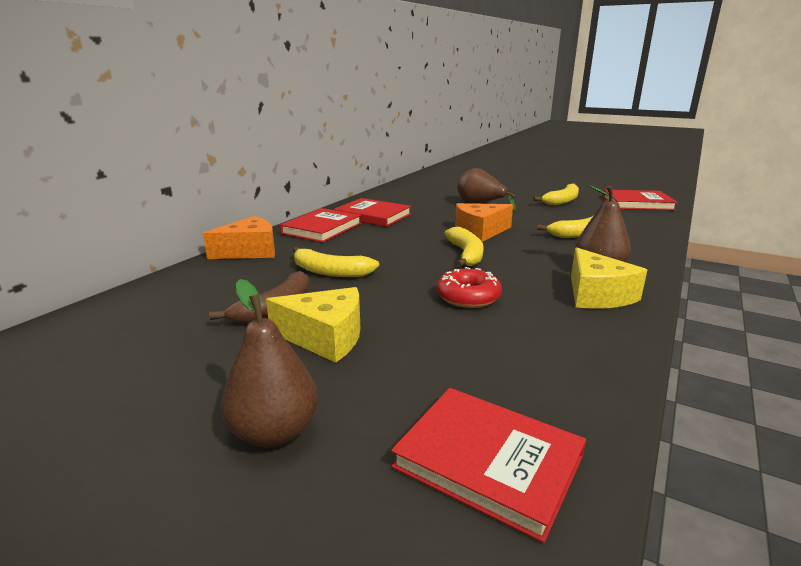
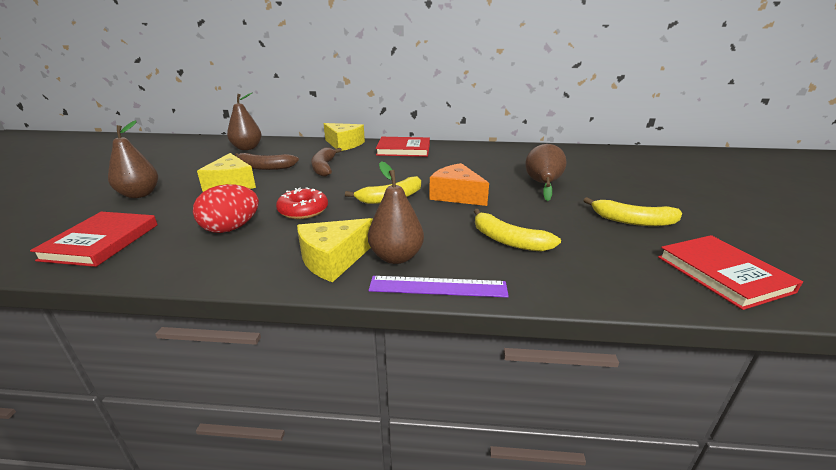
camera: 65 degrees right, 5 degrees up
orange cheese [203,216,275,259] -> yellow cheese [324,123,365,151]
yellow banana [293,247,379,277] -> brown banana [311,147,342,177]
red book [334,198,411,227] -> none
none -> red egg [193,184,259,233]
none -> brown pear [227,93,261,150]
none -> purple ruler [369,276,509,298]

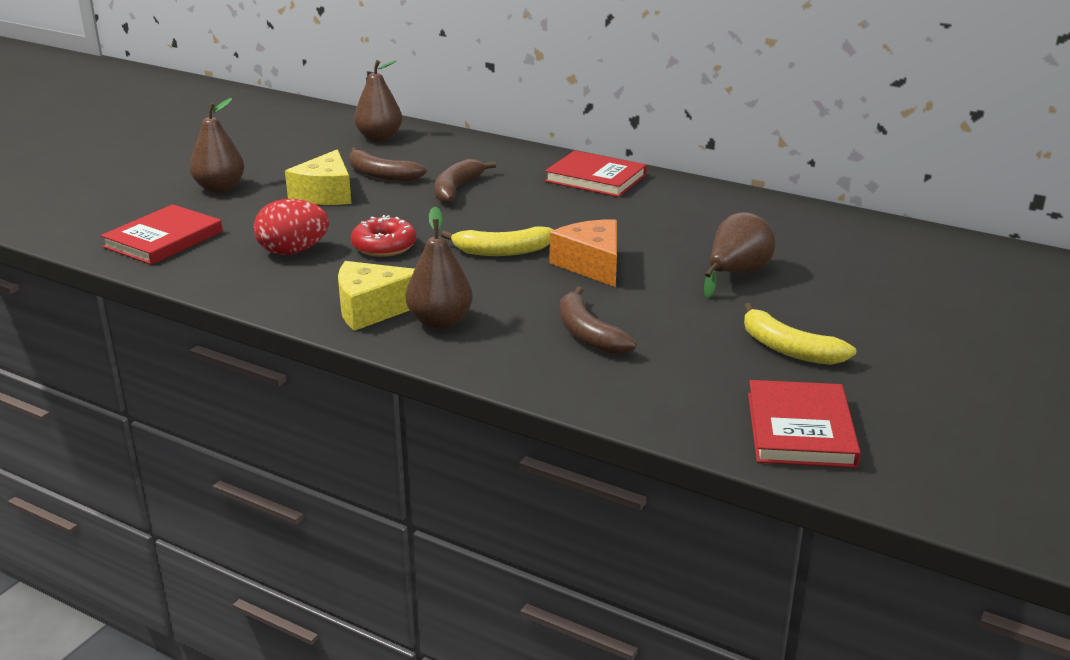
camera: 25 degrees right, 0 degrees up
yellow cheese [324,123,365,151] -> none
purple ruler [369,276,509,298] -> none
yellow banana [474,209,561,252] -> brown banana [560,286,636,355]

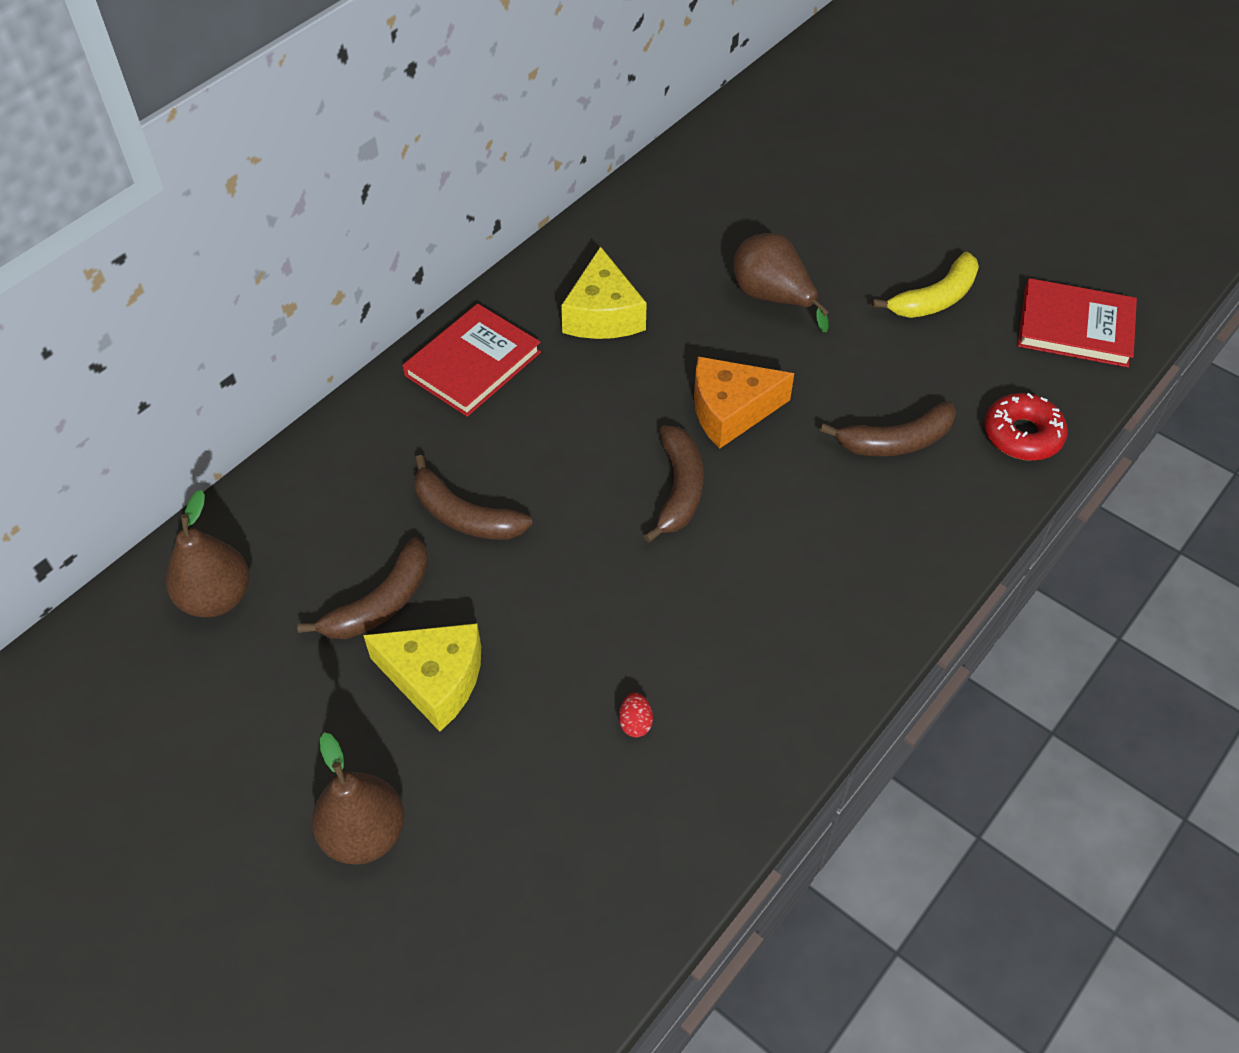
camera: 80 degrees left, 25 degrees up
red book [101,204,223,265] -> none
red egg [254,199,329,255] -> red egg [619,693,653,738], size x0.43
yellow cheese [338,261,415,331] -> yellow cheese moved to [561,246,647,339]
red donut [351,215,416,257] -> red donut moved to [984,393,1068,461]
brown pear [406,207,473,329] -> none
yellow banana [441,227,553,256] -> brown banana [644,425,703,543]

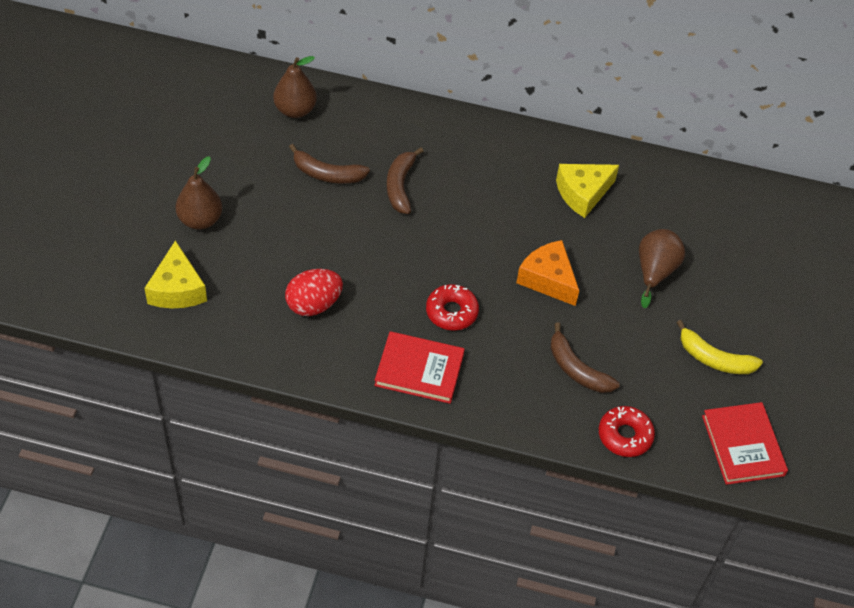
camera: 60 degrees right, 0 degrees up
yellow cheese [363,623,481,732] -> yellow cheese moved to [144,240,207,308]
red book [402,304,541,417] -> red book moved to [374,331,465,404]
red egg [619,693,653,738] -> red egg [285,269,343,316], size x2.31
brown banana [644,425,703,543] -> none
none -> red donut [426,284,479,331]

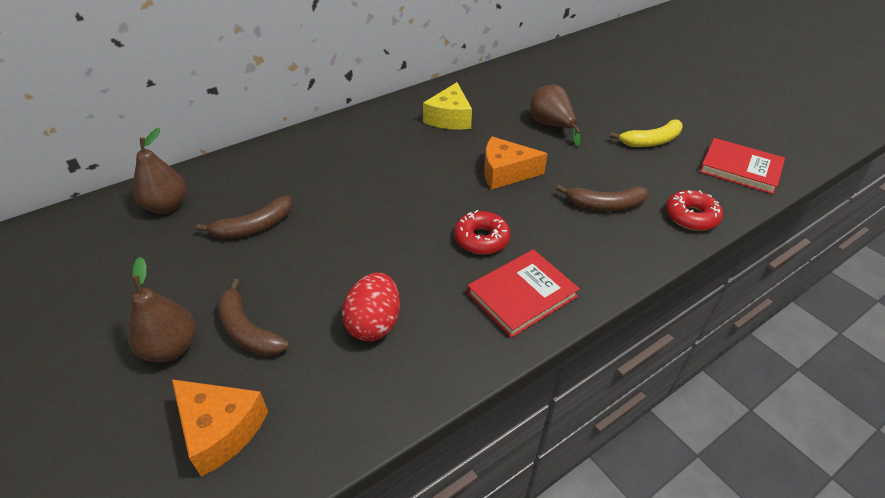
camera: 45 degrees left, 10 degrees down
yellow cheese [144,240,207,308] -> orange cheese [172,379,268,477]
brown banana [387,147,423,214] -> brown banana moved to [218,278,290,356]

